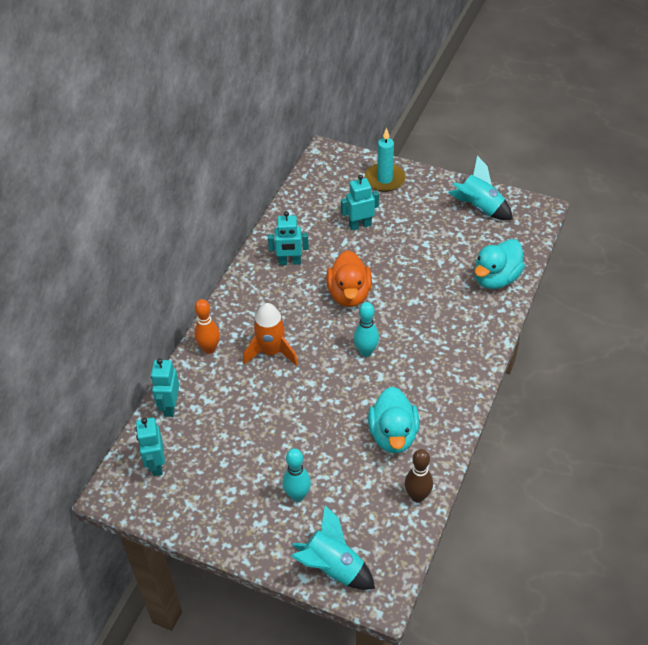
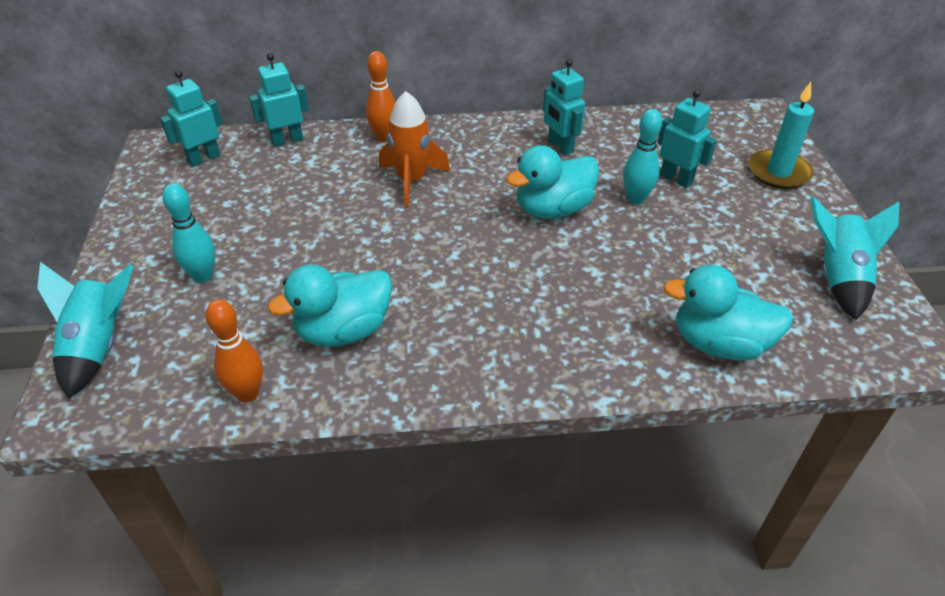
camera: 60 degrees right, 5 degrees down
orange duck [326,250,372,307] -> turquoise duck [506,145,599,219]
turquoise bowling pin [354,302,379,357] -> turquoise bowling pin moved to [623,109,662,204]
brown bowling pin [405,449,433,503] -> orange bowling pin [205,299,263,402]

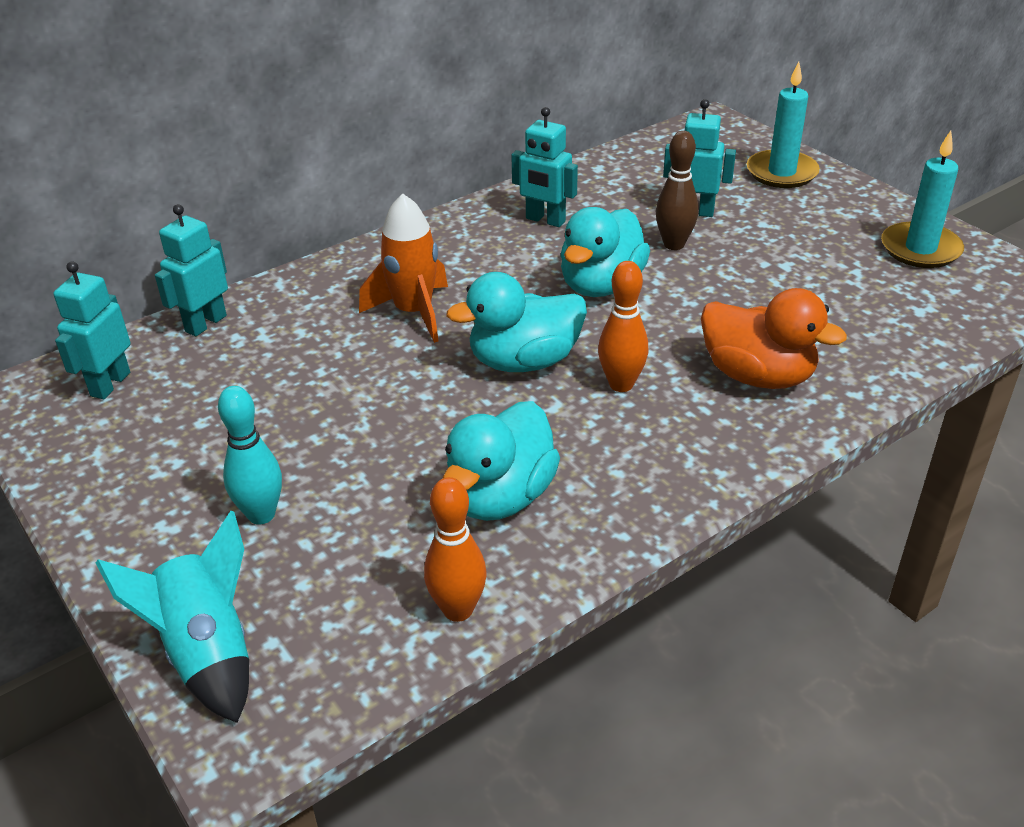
camera: 30 degrees left, 5 degrees down
orange bowling pin [366,51,396,142] -> orange bowling pin moved to [598,261,648,392]
turquoise bowling pin [623,109,662,204] -> brown bowling pin [656,131,699,250]
turquoise duck [663,265,793,360] -> turquoise duck moved to [446,272,587,372]
turquoise rocket [810,196,899,320] -> turquoise candle [881,131,964,268]
none -> orange duck [701,288,847,389]

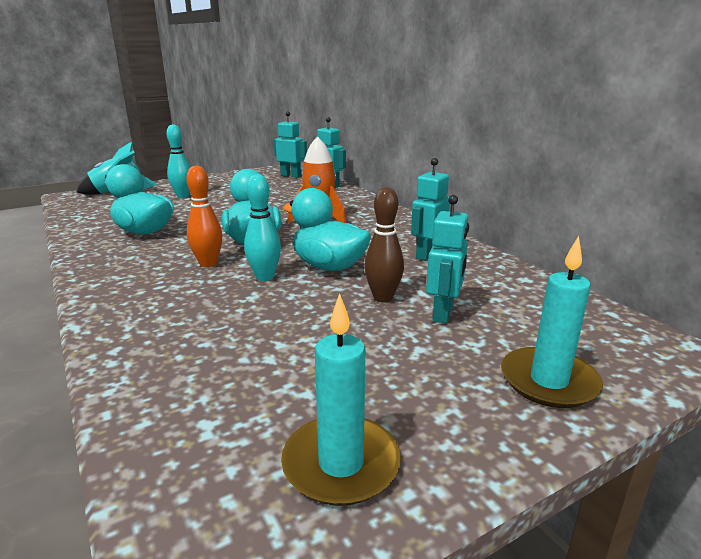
camera: 95 degrees right, 15 degrees down
orange bowling pin [424,477,486,622] -> none
orange duck [701,288,847,389] -> none
none -> turquoise bowling pin [244,174,281,281]

